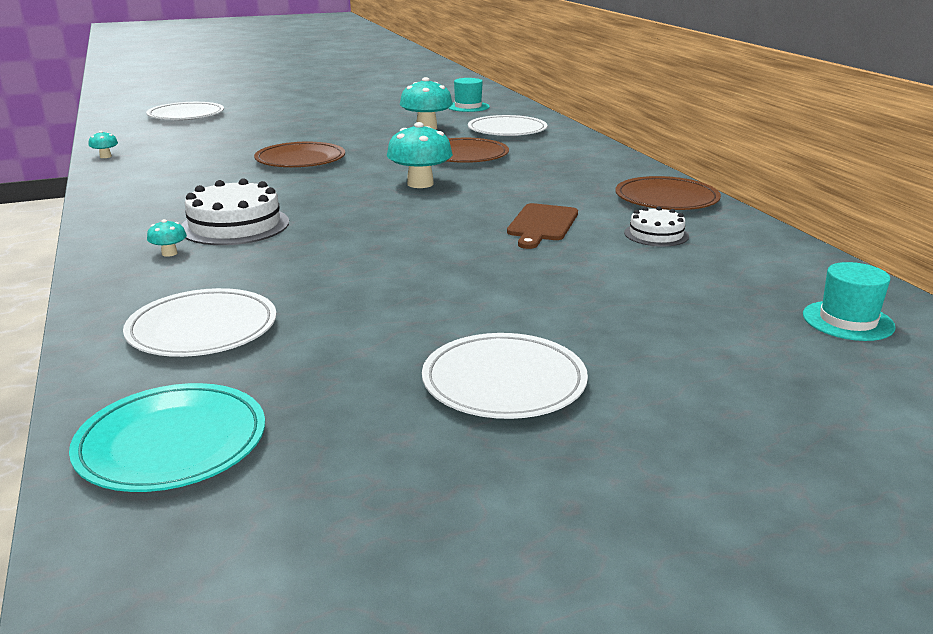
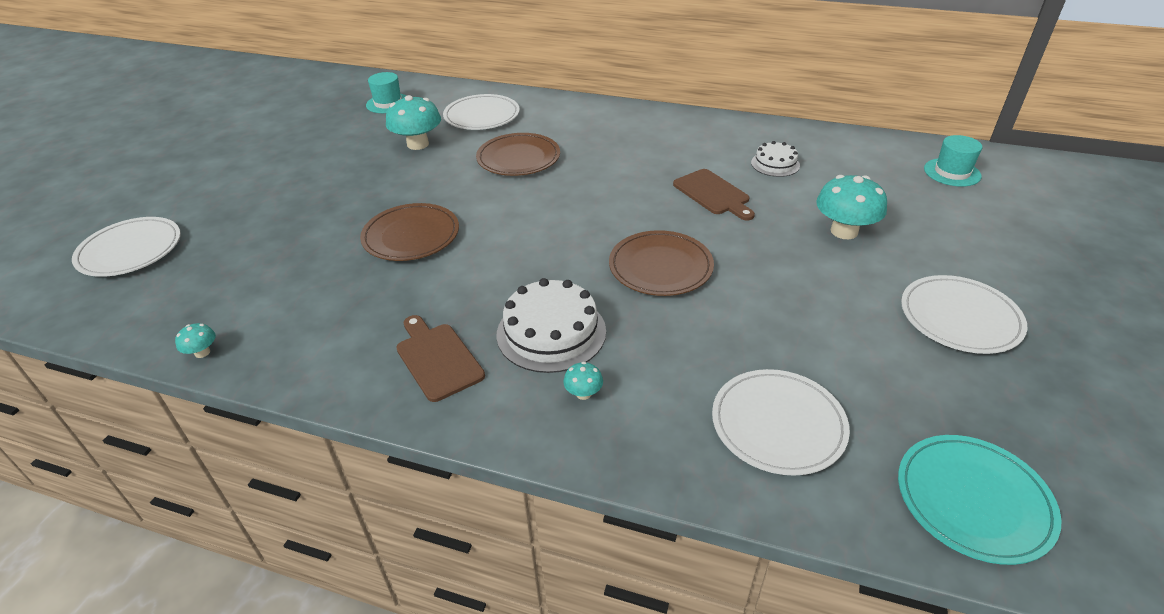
camera: 50 degrees left, 15 degrees up
turquoise mushroom [387,122,453,188] -> turquoise mushroom moved to [816,175,887,239]
brown plate [615,176,721,210] -> brown plate moved to [609,230,714,296]
none -> brown cutting board [396,315,485,402]

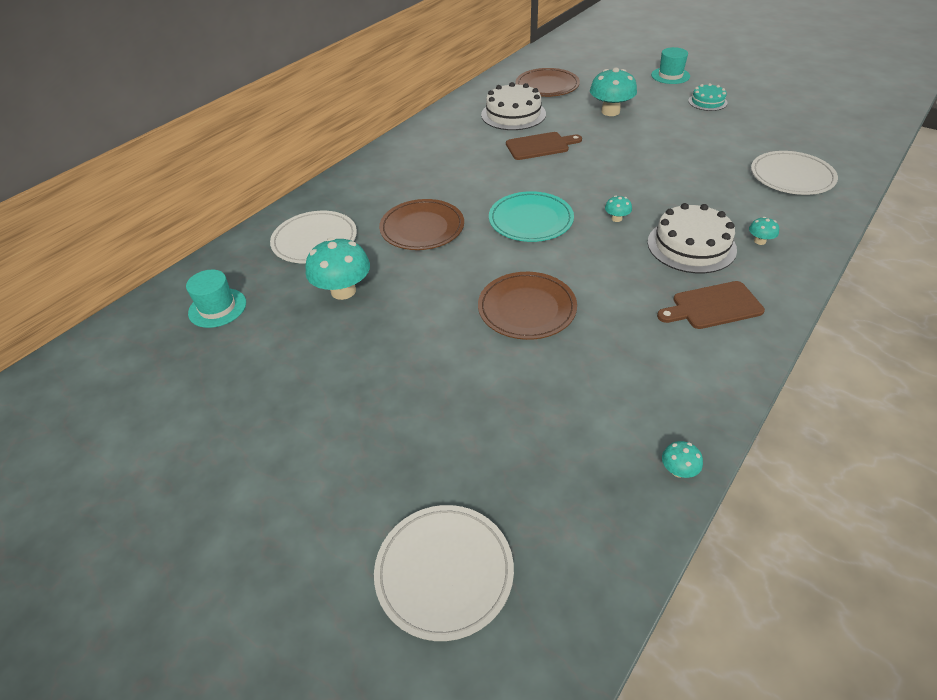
camera: 70 degrees left, 5 degrees up
brown plate [609,230,714,296] -> brown plate moved to [516,68,580,97]
white cake [751,141,800,177] -> white cake [481,82,546,130], size x1.72
turquoise plate [898,435,1062,565] -> turquoise plate moved to [489,191,574,242]
white plate [901,275,1027,354] -> turquoise cake [688,83,728,111]
turquoise hat [924,135,982,187] -> turquoise hat moved to [651,47,690,84]
none -> turquoise mushroom [605,196,632,222]

